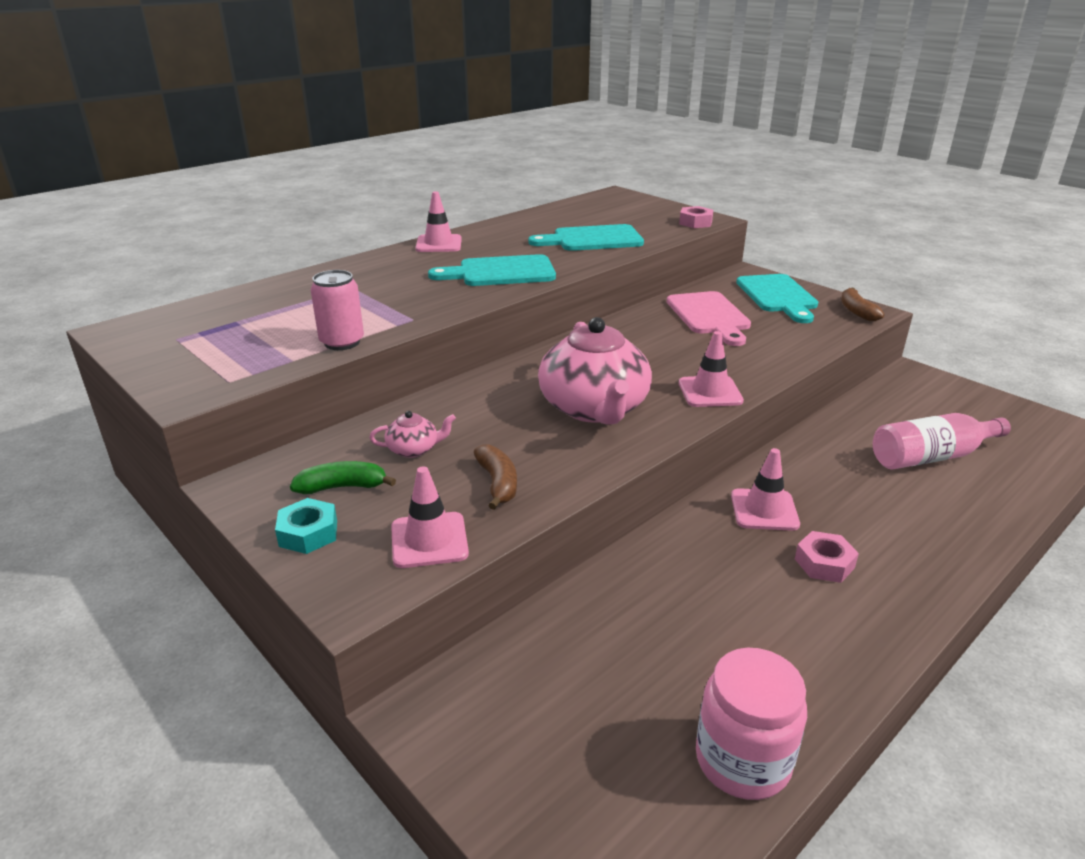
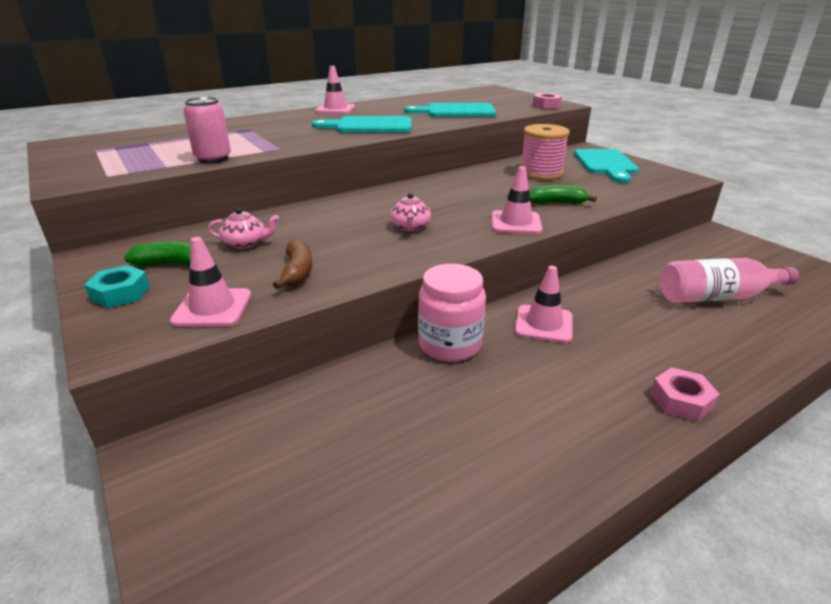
camera: 10 degrees right, 0 degrees up
pink teapot [538,317,652,425] -> pink teapot [390,193,431,231], size x0.43
pink cutting board [667,291,751,346] -> pink spool [521,124,570,180]
pink jar [696,648,807,800] -> pink jar moved to [418,264,486,362]
pink nut [795,531,859,583] -> pink nut moved to [650,367,720,422]
brown banana [841,288,884,321] -> none
none -> green banana [529,185,597,204]

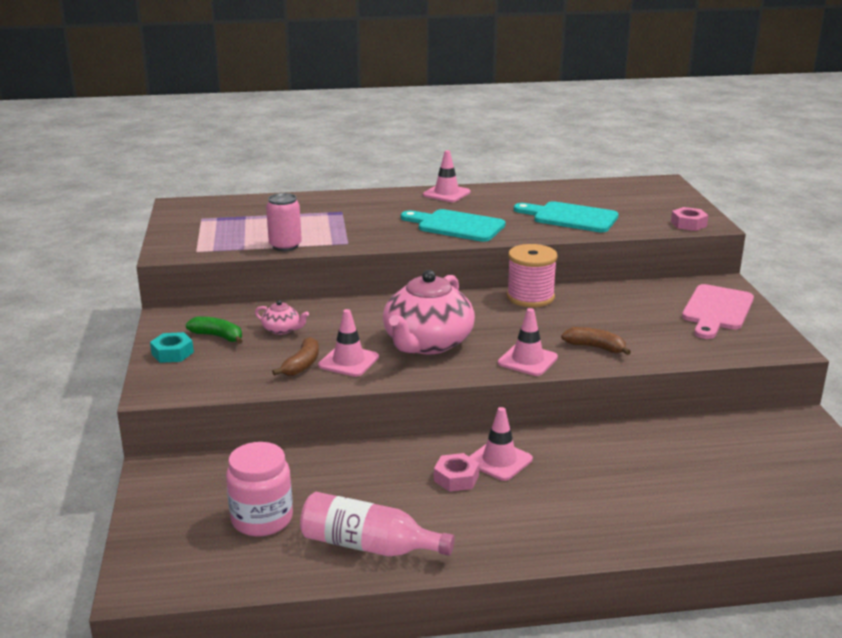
camera: 25 degrees right, 5 degrees down
pink traffic cone [170,237,251,327] -> pink traffic cone moved to [318,309,379,377]
pink teapot [390,193,431,231] -> pink teapot [383,270,475,354], size x2.35
pink jar [418,264,486,362] -> pink jar moved to [226,442,293,536]
pink spool [521,124,570,180] -> pink spool moved to [507,244,558,307]
green banana [529,185,597,204] -> brown banana [561,327,631,355]
turquoise cutting board [574,149,639,183] -> pink cutting board [682,284,754,339]
pink nut [650,367,720,422] -> pink nut moved to [434,453,479,492]
pink bottle [660,258,799,303] -> pink bottle moved to [300,492,455,556]

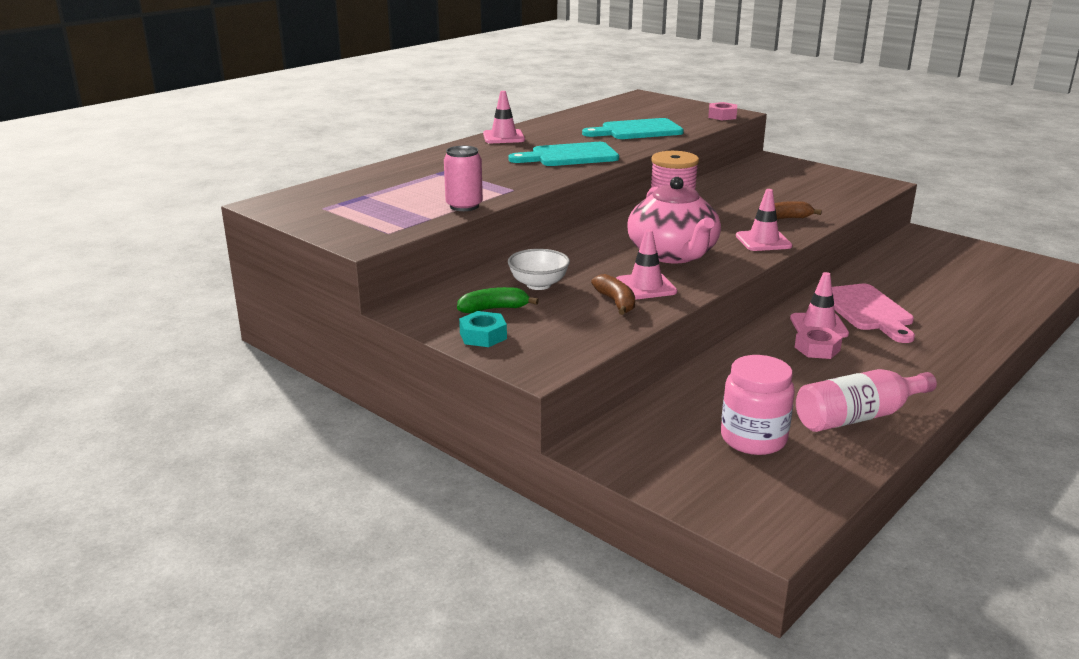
camera: 40 degrees left, 0 degrees up
pink teapot [255,300,309,335] -> white bowl [508,249,570,290]
pink cutting board [682,284,754,339] -> pink cutting board moved to [832,284,915,343]

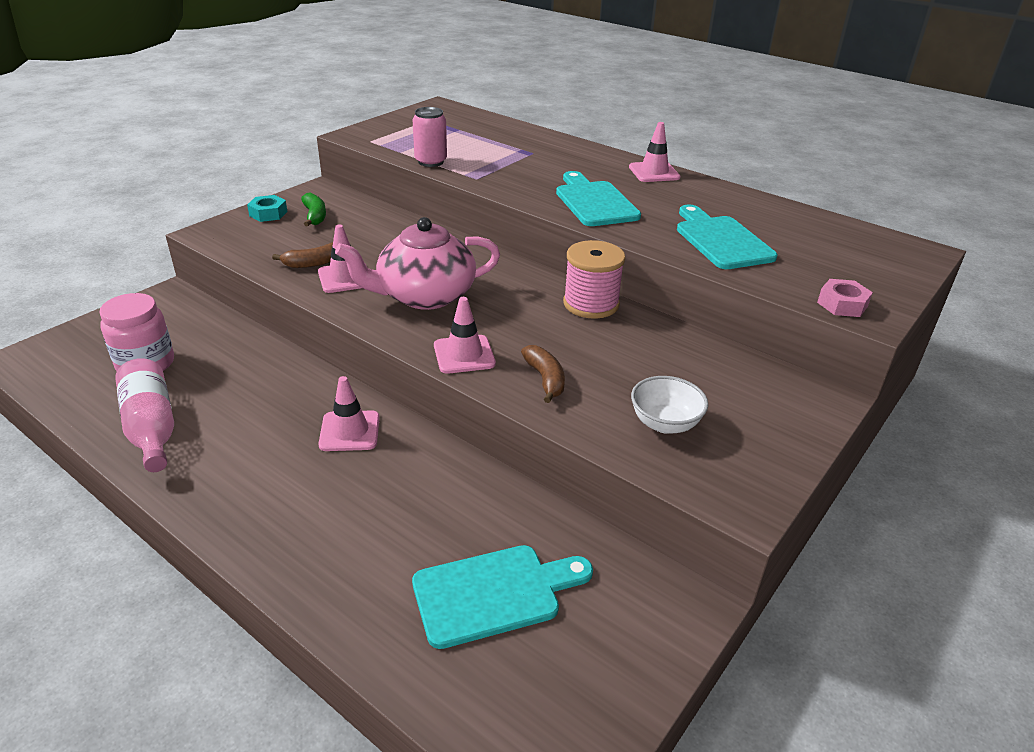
camera: 85 degrees right, 10 degrees up
white bowl [508,249,570,290] -> white bowl moved to [631,376,708,434]
pink nut [795,326,843,359] -> none
pink cutting board [832,284,915,343] -> none
none -> turquoise cutting board [412,545,593,649]

